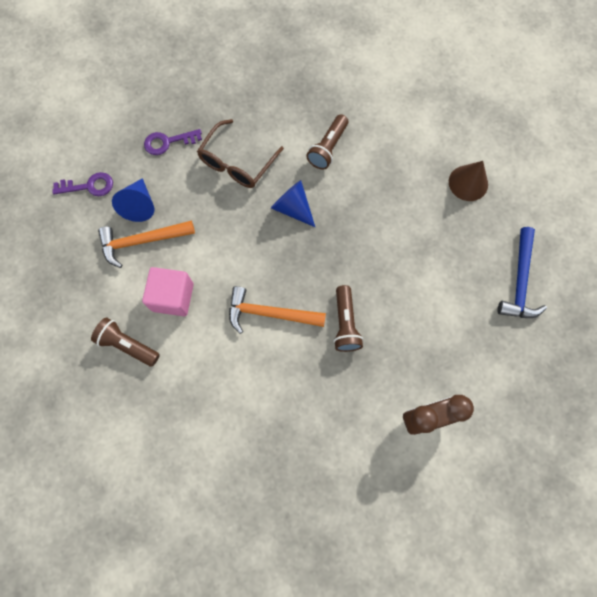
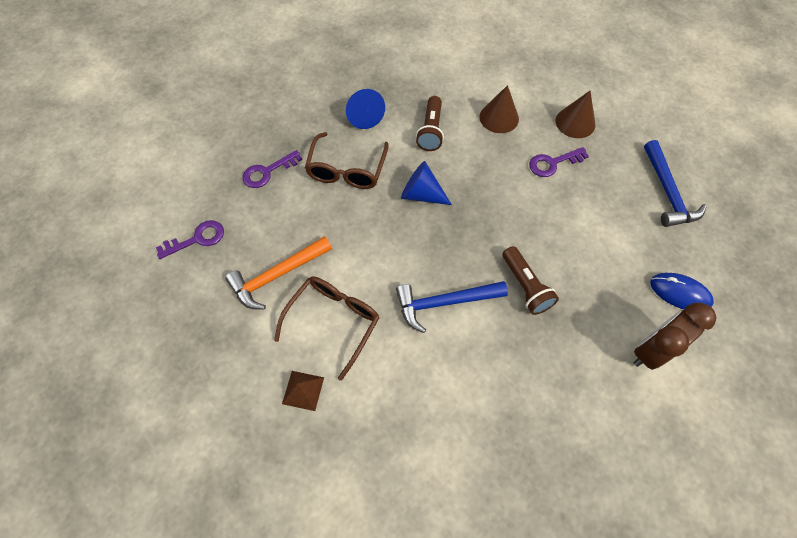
camera: 20 degrees left, 10 degrees down
brown flashlight [91,317,160,367] -> brown pyramid [282,371,324,411]
blue cone [112,178,154,222] -> blue cone moved to [346,89,385,129]
pink cube [142,267,194,316] -> brown glasses [274,276,380,381]
orange hammer [229,286,326,334] -> blue hammer [396,281,508,333]
none -> brown cone [479,85,519,133]
none -> purple key [529,147,589,177]
none -> blue mouse [650,273,714,310]

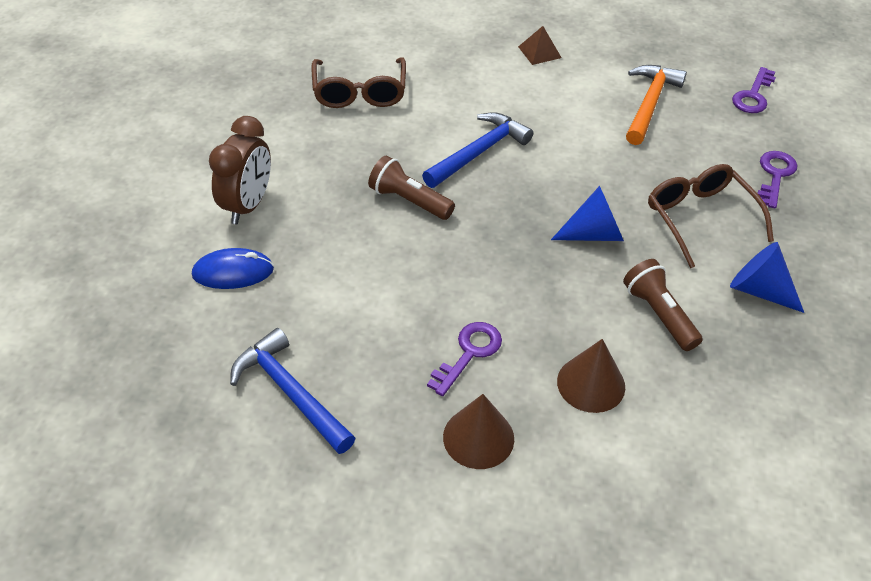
camera: 145 degrees right, 15 degrees down
brown glasses [274,276,380,381] -> brown glasses moved to [311,57,406,108]

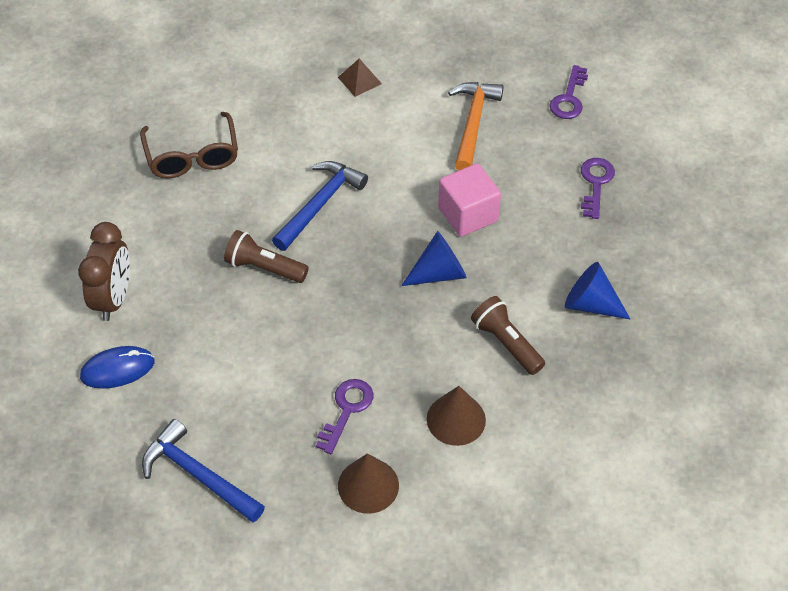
camera: 10 degrees left, 5 degrees up
brown glasses [648,164,774,268] -> none
none -> pink cube [438,163,501,237]

